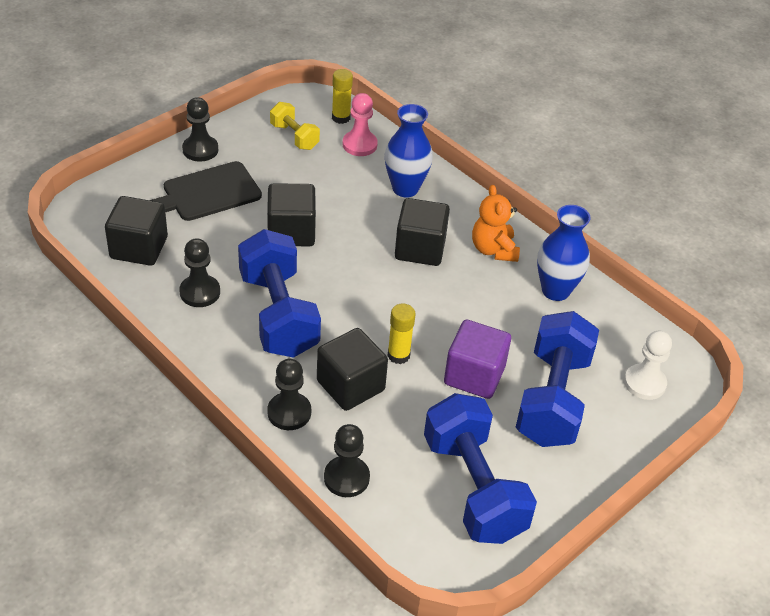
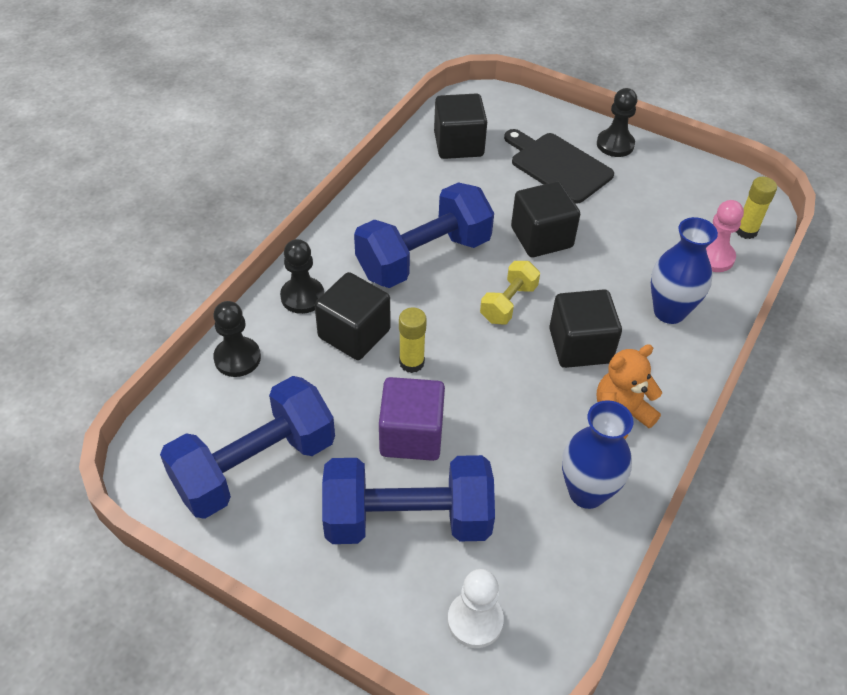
camera: 75 degrees right, 5 degrees up
black pawn [179,238,220,307] -> none
yellow dumbbell [270,102,320,150] -> yellow dumbbell moved to [480,261,540,324]

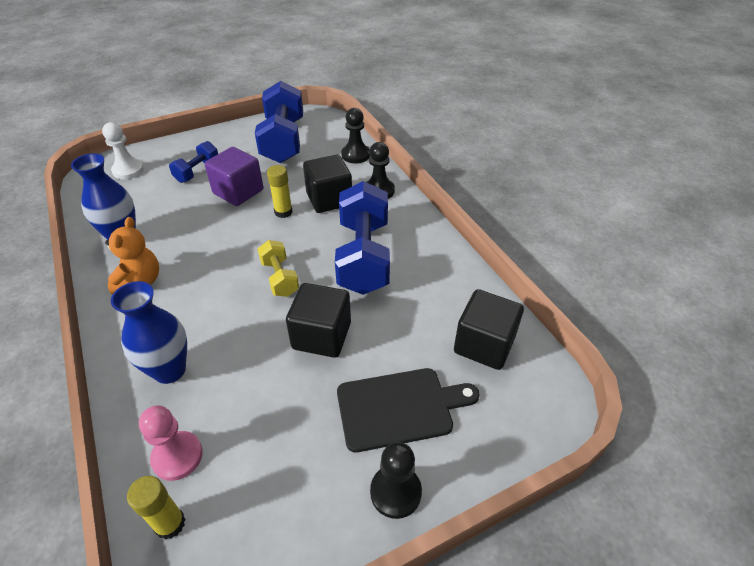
camera: 125 degrees right, 5 degrees down
blue dumbbell [322,455,495,544] -> blue dumbbell [169,141,218,183], size x0.51
black cube [549,289,622,368] -> none

